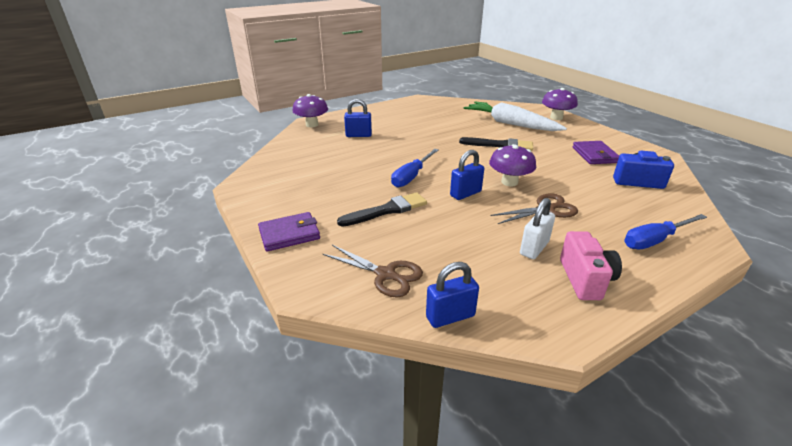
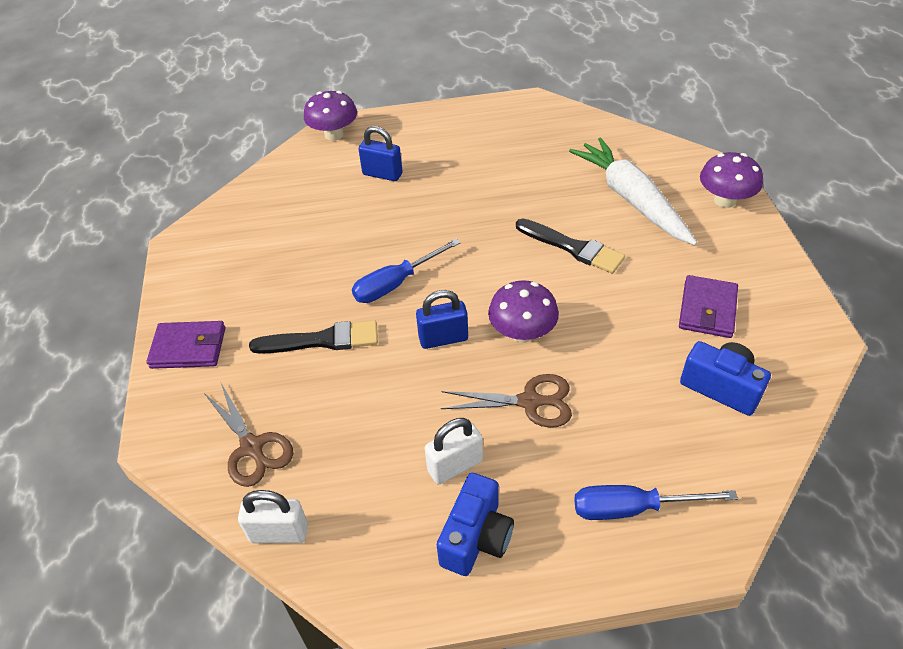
camera: 25 degrees right, 15 degrees up
blue padlock [426,262,479,328] -> white padlock [238,490,308,543]
pink camera [560,231,622,300] -> blue camera [437,473,514,576]

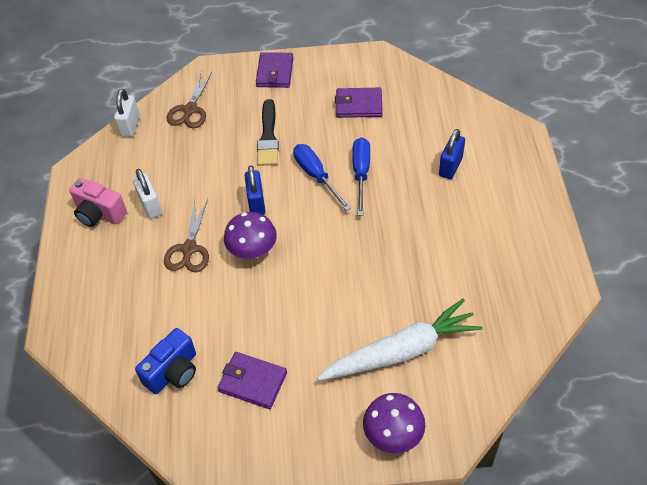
camera: 95 degrees right, 5 degrees up
brown scissors [204,383,293,487] -> brown scissors turned 45 degrees counterclockwise [166,72,212,128]
purple mushroom [304,91,357,141] -> none
blue camera [437,473,514,576] -> pink camera [69,178,127,227]
black brush [516,218,625,274] -> none
blue screwdriver [574,485,738,520] -> blue screwdriver moved to [352,137,370,216]
none -> purple wallet [335,88,382,118]

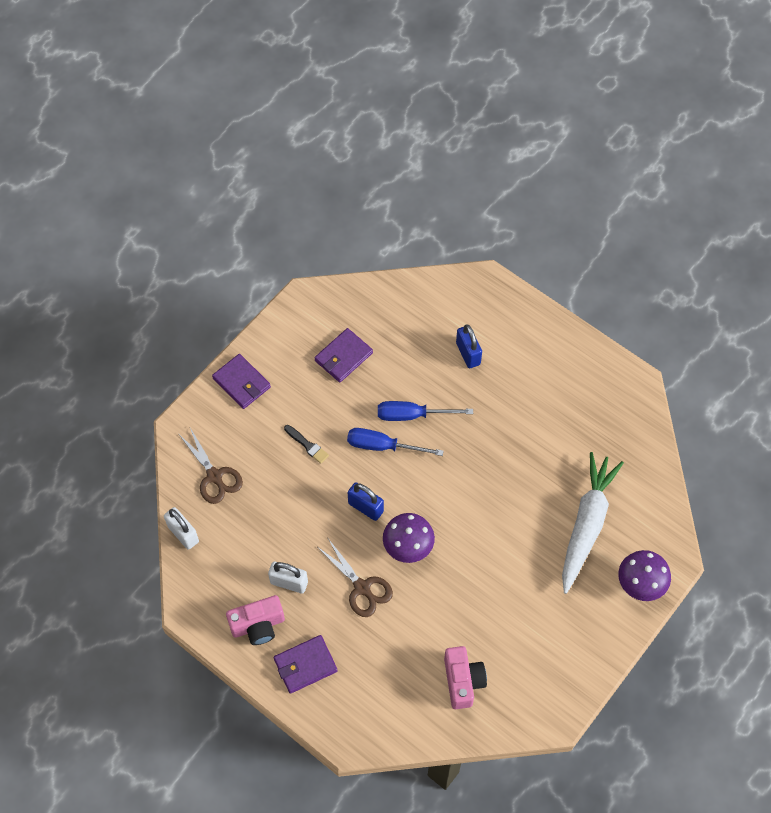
camera: 50 degrees left, 10 degrees up
blue camera [135,328,196,394] -> pink camera [444,646,487,709]
purple wallet [217,352,287,409] -> purple wallet moved to [274,635,338,694]
black brush [257,99,279,166] -> black brush [284,425,329,464], size x0.59
blue screwdriver [352,137,370,216] -> blue screwdriver turned 45 degrees counterclockwise [378,401,473,421]

